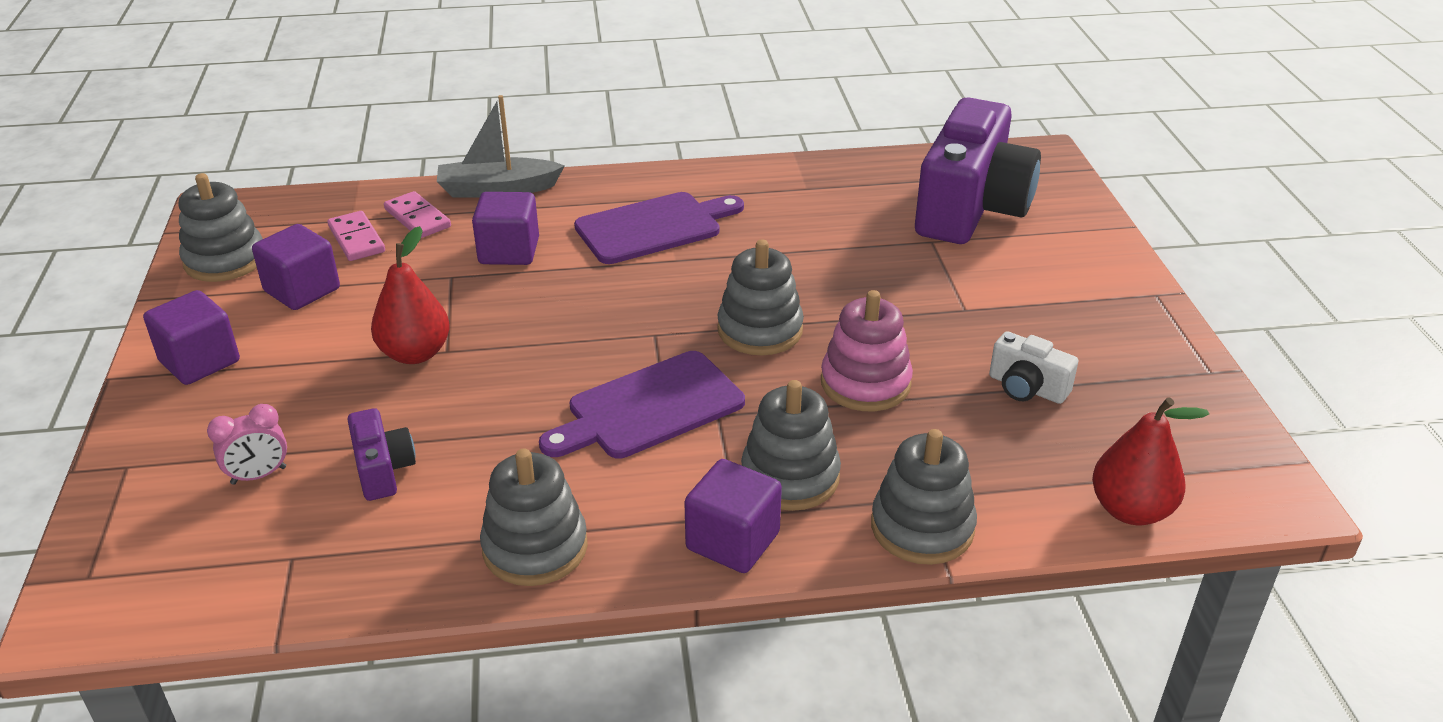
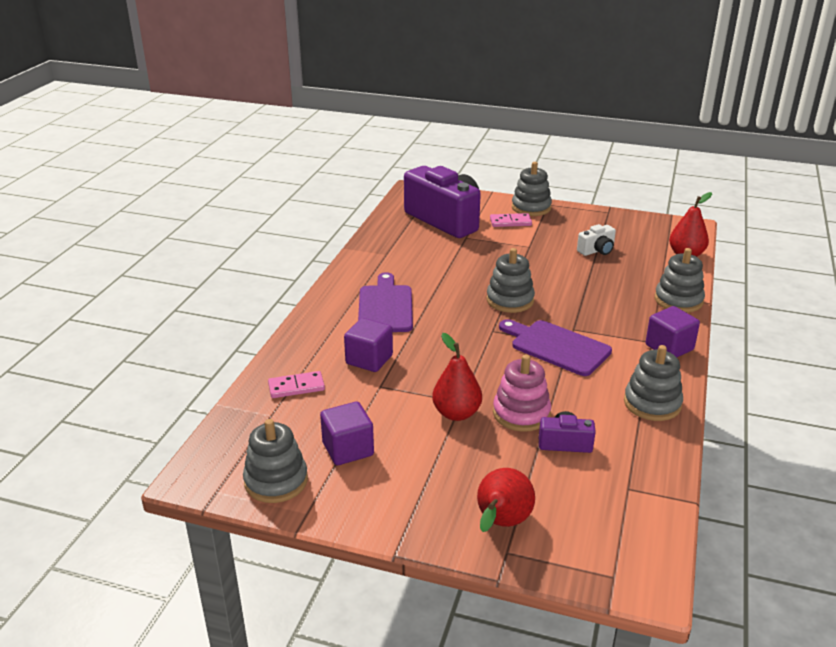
camera: 65 degrees left, 5 degrees down
purple cube [143,290,240,385] -> none
pink clock [207,404,287,485] -> none
pink domino [327,211,385,261] -> pink domino moved to [490,213,532,227]
grey boat [437,95,565,198] -> none
purple cutting board [539,351,745,459] -> purple cutting board turned 135 degrees clockwise [499,319,612,376]
grey stacking toy [741,380,841,511] -> grey stacking toy moved to [512,162,552,216]
pink stacking toy [821,290,913,411] -> pink stacking toy moved to [493,355,551,432]
none -> red pear [477,468,535,532]

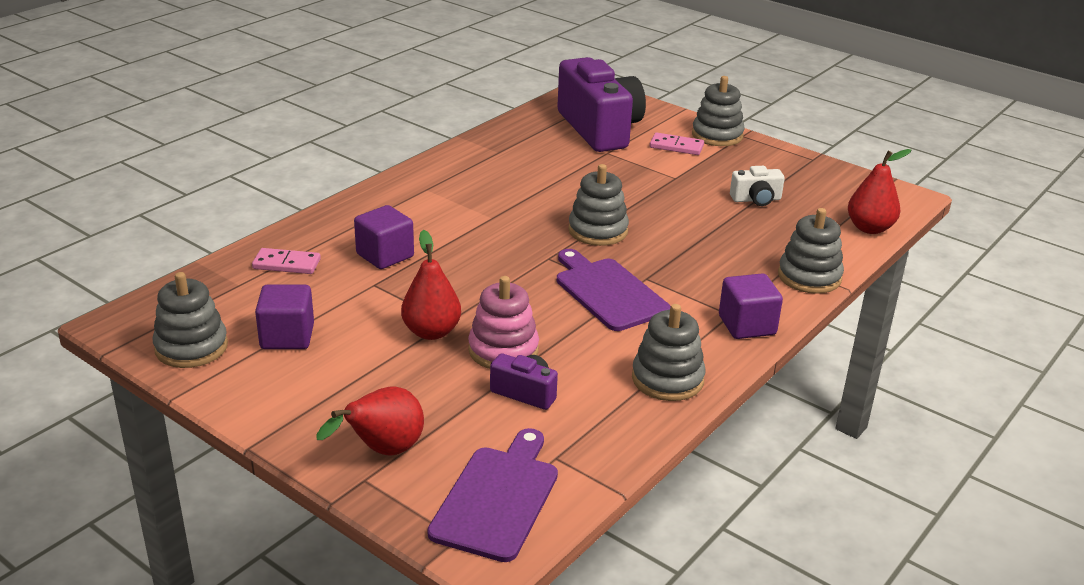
camera: 20 degrees right, 0 degrees up
purple cutting board [358,272,413,332] -> purple cutting board moved to [427,428,558,562]

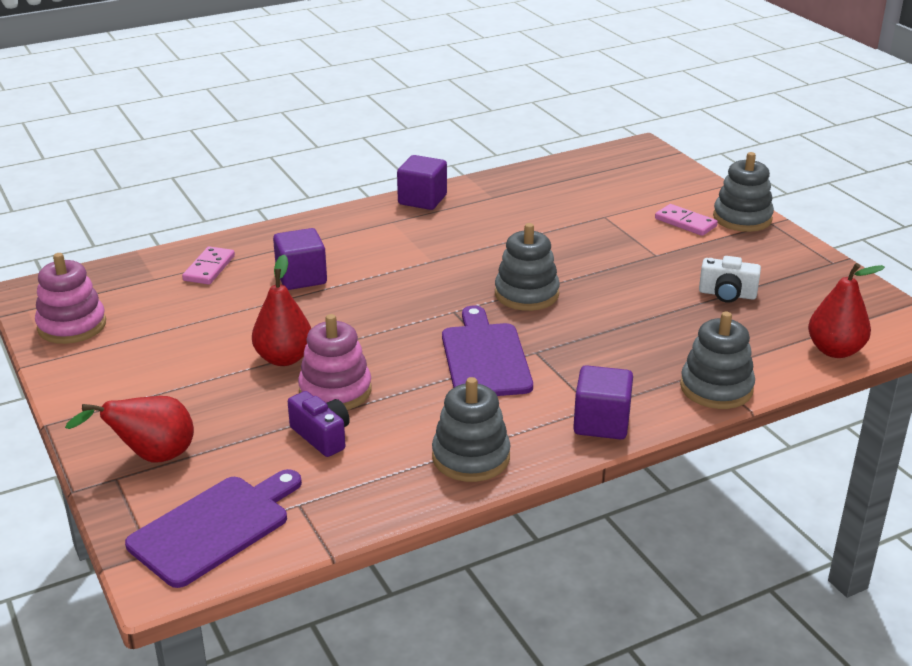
camera: 25 degrees right, 0 degrees up
grey stacking toy [152,272,228,368] -> pink stacking toy [35,253,106,344]
pink domino [252,248,321,274] -> pink domino turned 75 degrees clockwise [182,246,235,284]
purple cube [255,285,314,349] -> purple cube moved to [397,155,447,210]
purple camera [557,57,646,152] -> none

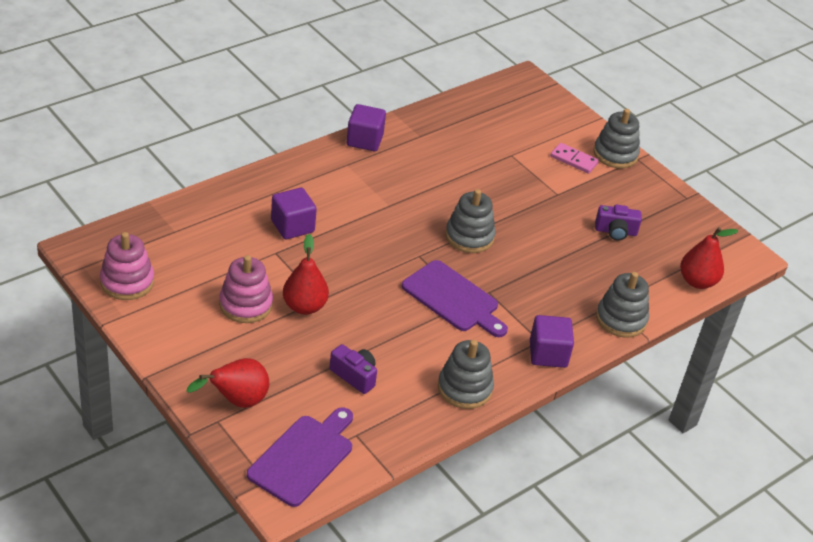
camera: 15 degrees left, 10 degrees up
pink domino [182,246,235,284] -> none
pink stacking toy [298,314,372,410] -> pink stacking toy moved to [219,255,273,323]
purple cutting board [442,305,533,396] -> purple cutting board turned 150 degrees clockwise [402,260,508,337]
white camera [699,256,761,303] -> purple camera [595,205,642,241]

